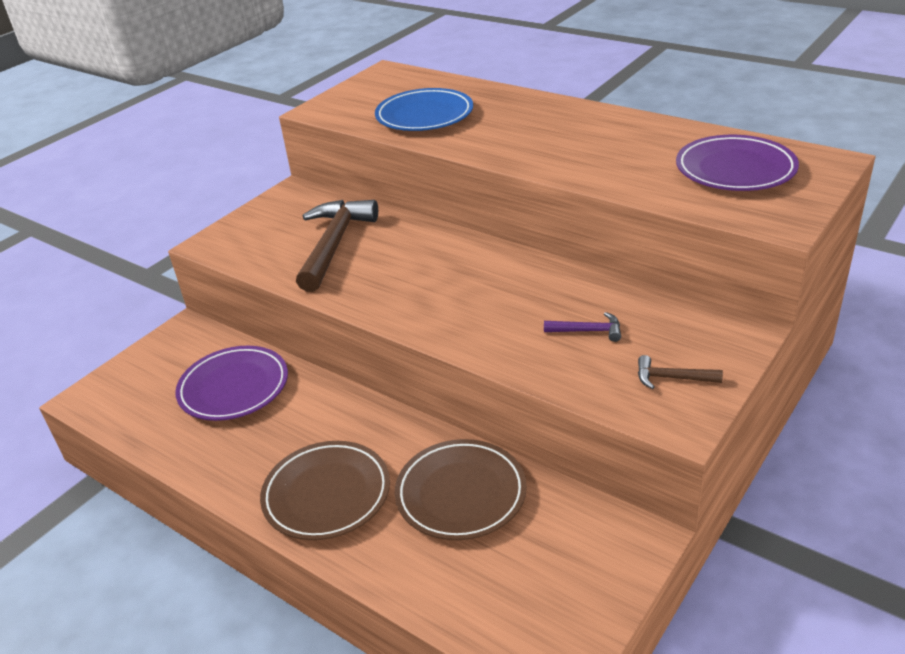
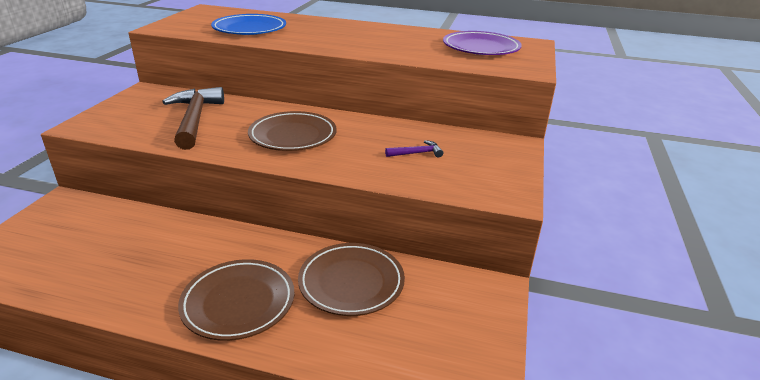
camera: 25 degrees left, 5 degrees down
purple plate [175,346,288,421] -> none
brown hammer [638,355,723,389] -> none
none -> brown plate [248,111,337,151]

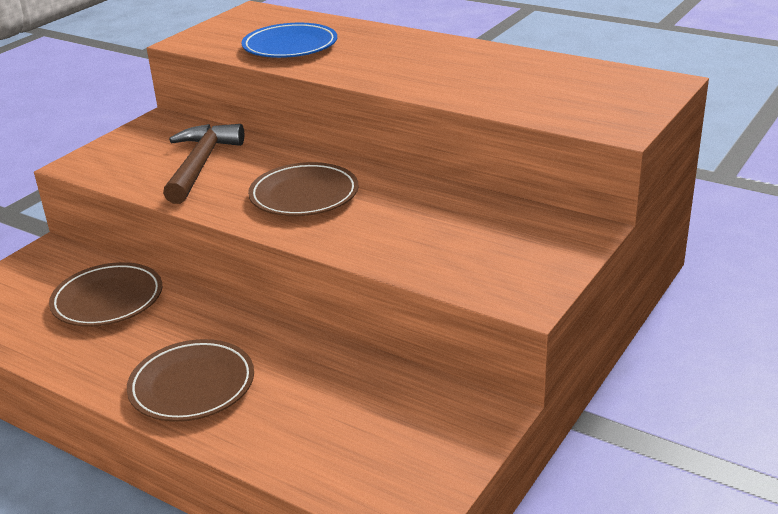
camera: 20 degrees right, 0 degrees up
brown plate [298,243,405,316] -> brown plate moved to [49,262,162,327]
purple hammer [385,140,443,158] -> none
purple plate [443,31,522,55] -> none

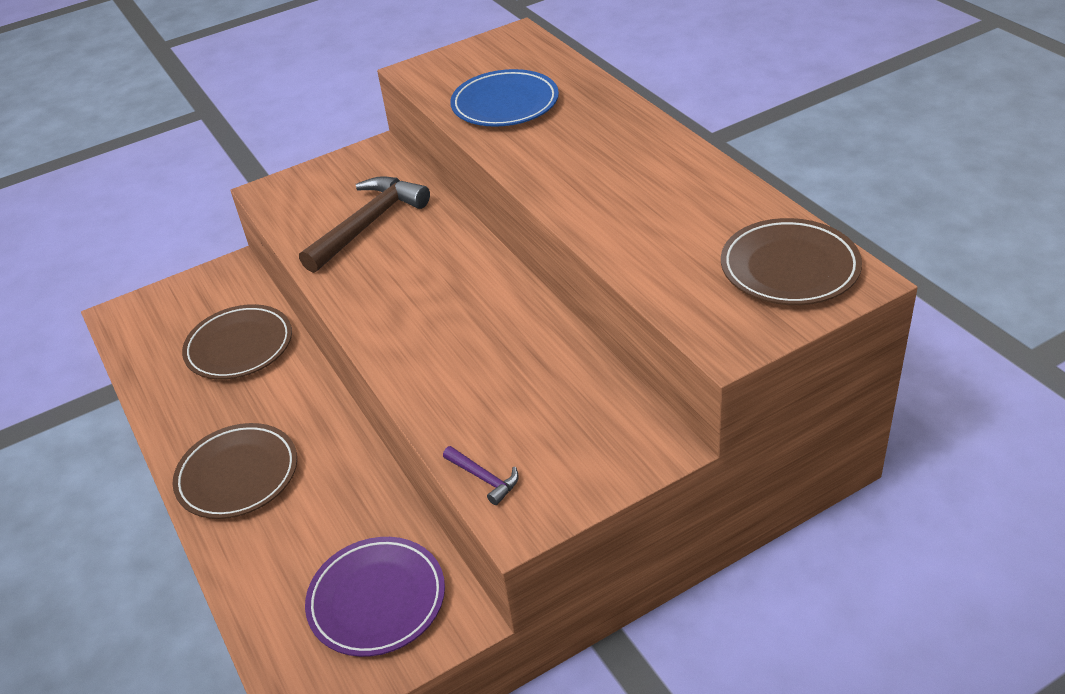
camera: 30 degrees right, 10 degrees up
brown plate [248,162,358,216] -> brown plate moved to [721,218,862,305]
none -> purple plate [305,537,445,657]
none -> purple hammer [443,446,519,505]

